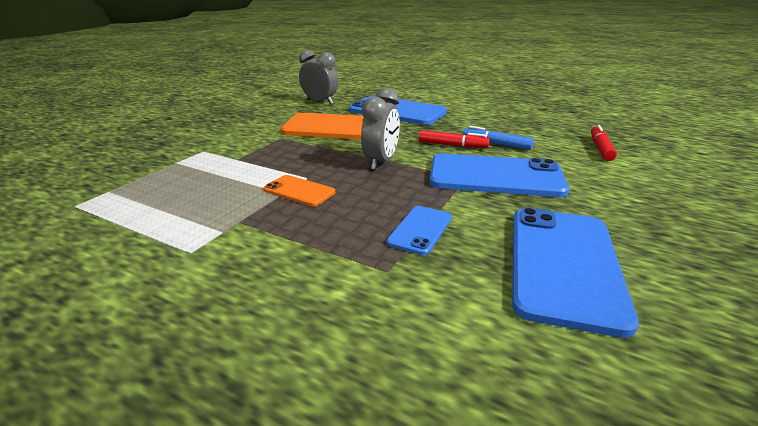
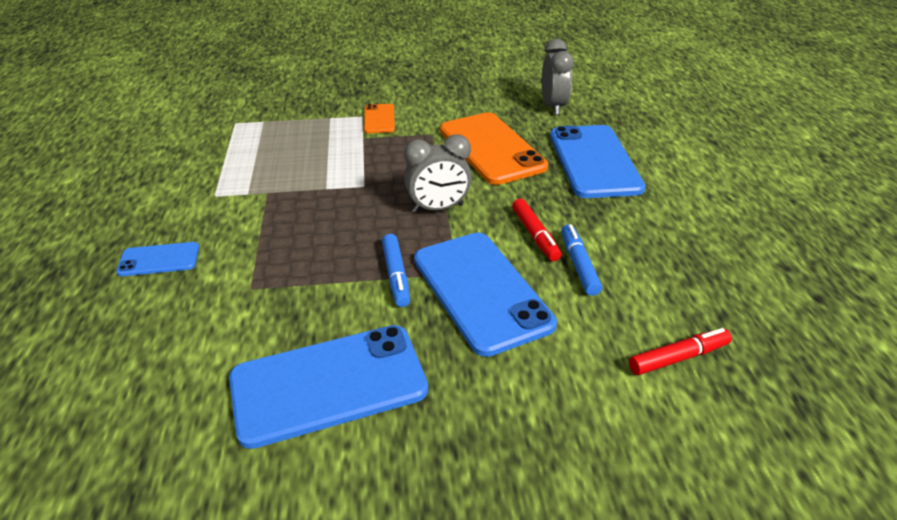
camera: 55 degrees right, 10 degrees up
orange phone [264,175,335,206] -> orange phone moved to [364,104,395,133]
blue phone [387,206,452,255] -> blue phone moved to [116,242,199,276]
none -> blue marker [382,234,410,307]

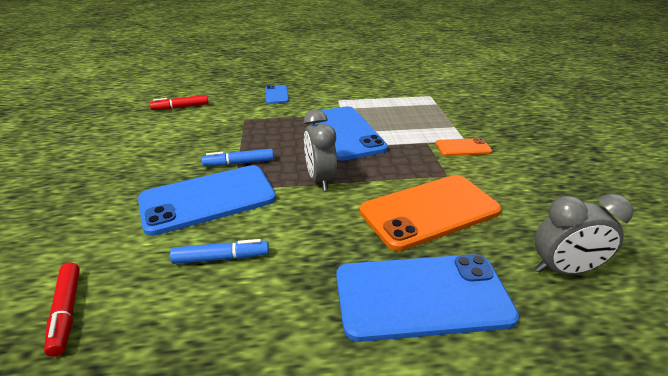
camera: 90 degrees right, 5 degrees down
blue phone [229,325,428,449] -> blue phone moved to [311,106,388,161]
red marker [512,199,562,261] -> red marker moved to [150,95,209,110]

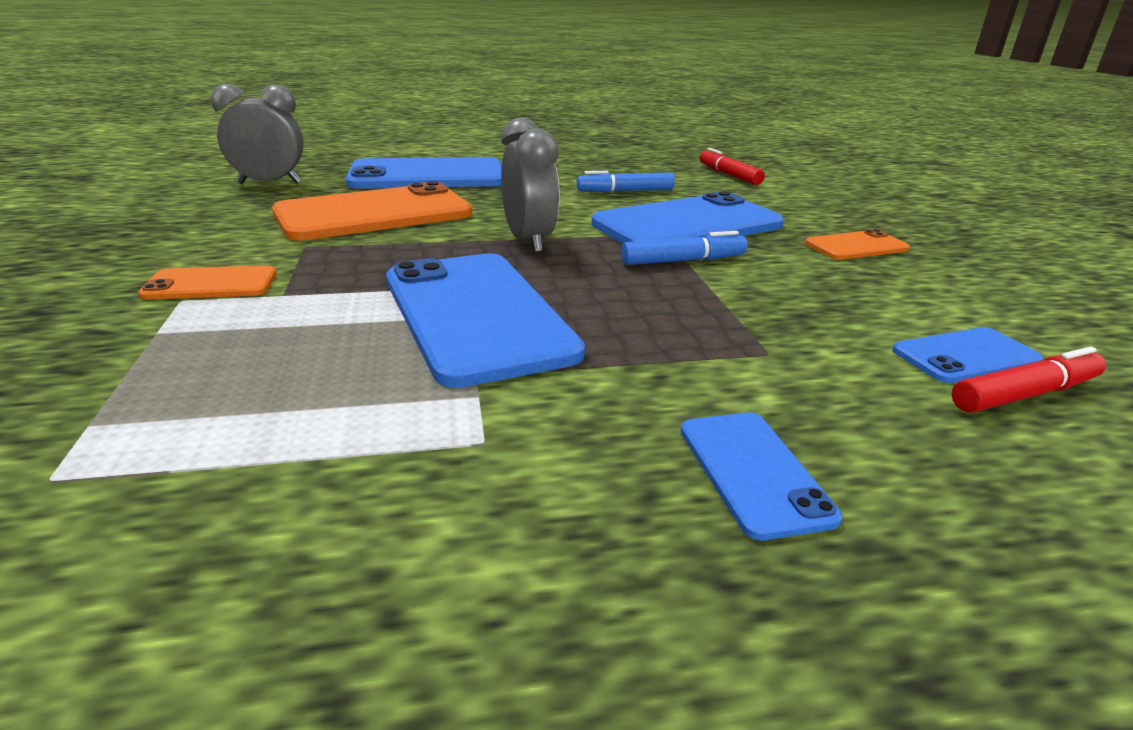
camera: 175 degrees right, 5 degrees down
none -> orange phone [805,229,910,260]
none -> blue phone [892,327,1043,383]

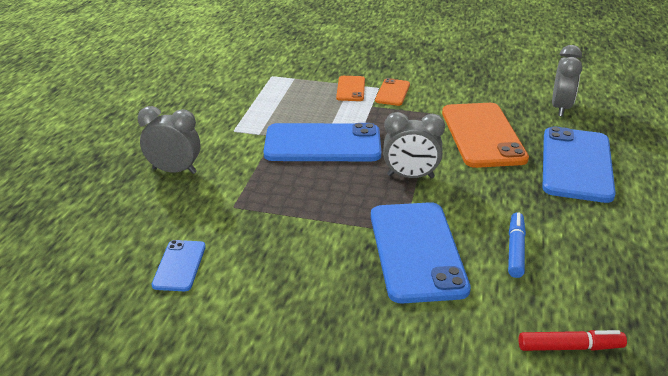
camera: 115 degrees right, 5 degrees up
blue marker [621,231,748,265] -> none
blue phone [680,412,842,540] -> grey clock [138,106,200,174]
orange phone [805,229,910,260] -> orange phone moved to [336,76,365,101]
red marker [952,346,1106,413] -> none

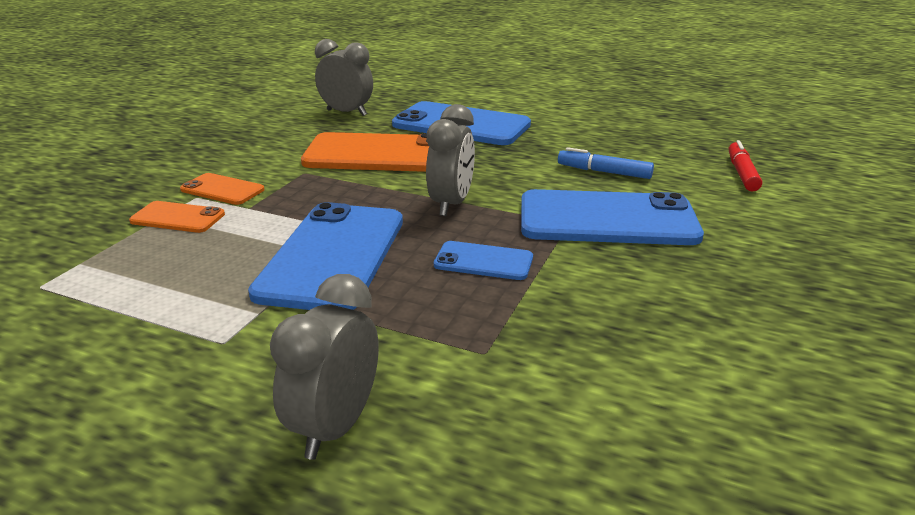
camera: 80 degrees left, 5 degrees down
blue phone [152,240,206,291] -> blue phone moved to [434,241,533,280]

